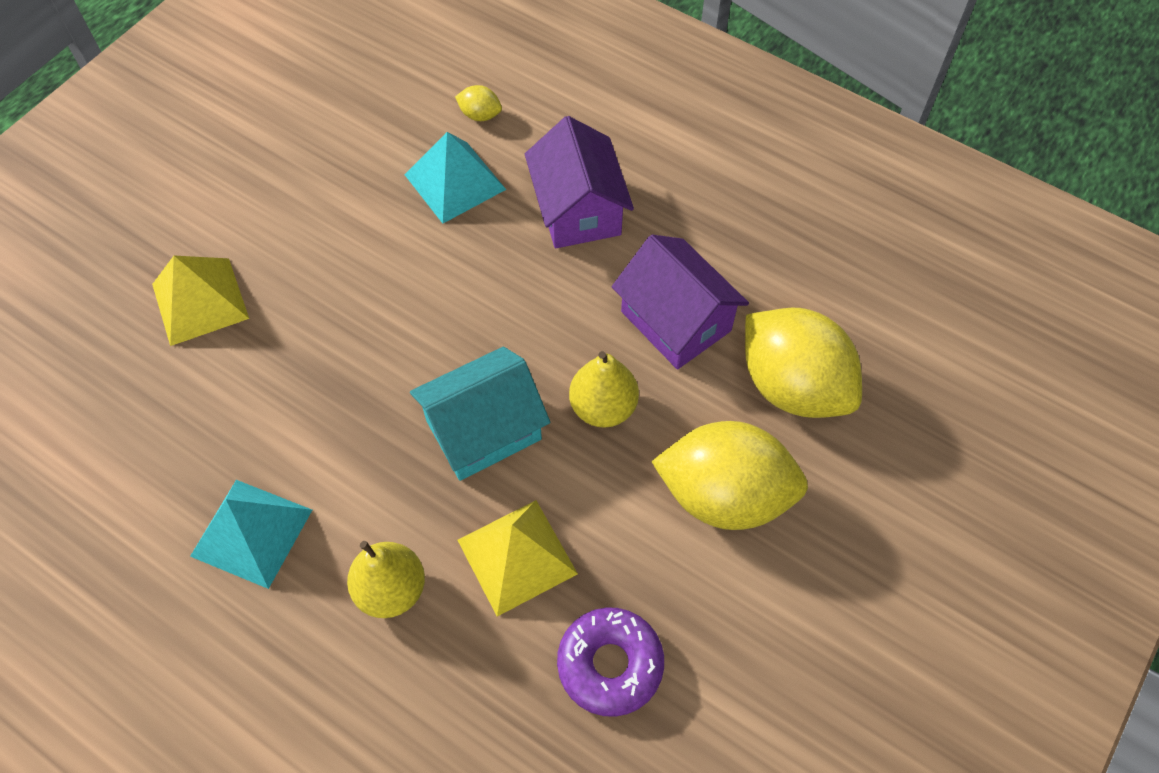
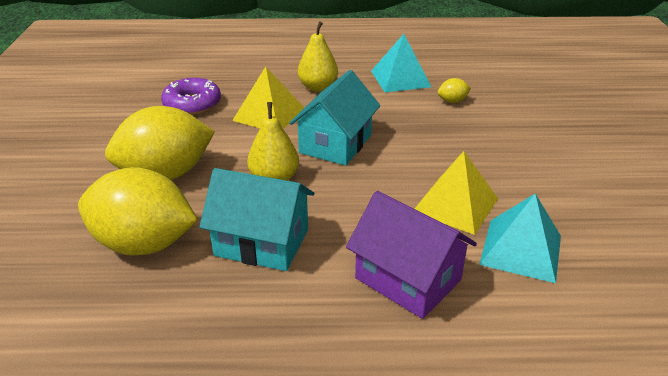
camera: 145 degrees right, 25 degrees down
yellow pyramid [152,256,249,346] -> yellow pyramid moved to [415,151,498,235]
yellow lemon [455,85,502,121] -> yellow lemon moved to [438,78,471,103]
purple house [612,235,749,369] -> turquoise house [199,168,314,271]

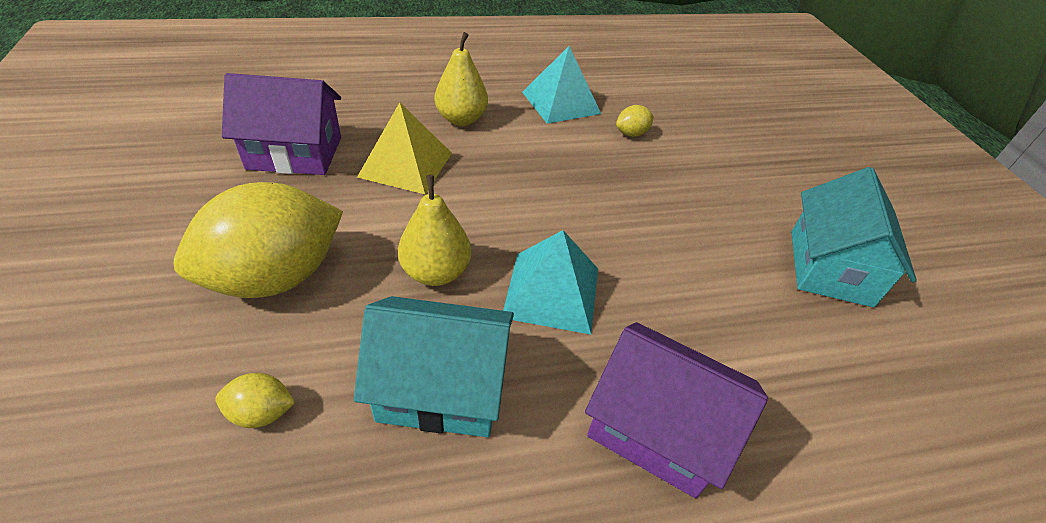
camera: 15 degrees left, 10 degrees up
yellow lemon [78,167,198,255] -> yellow lemon [215,373,295,428], size x0.41
purple donut [161,78,221,115] -> purple house [222,73,341,175]
turquoise house [289,70,380,166] -> turquoise house moved to [791,167,917,307]
yellow pyramid [415,151,498,235] -> none
turquoise pyramid [479,194,561,283] -> turquoise pyramid moved to [503,230,598,335]

